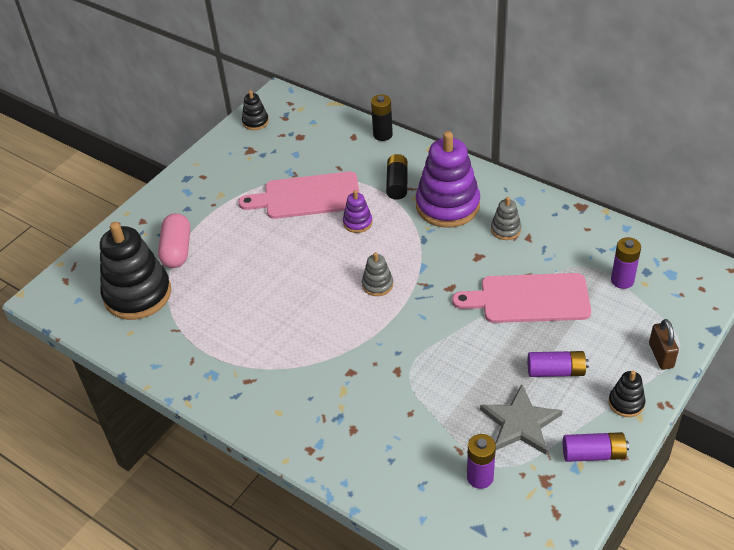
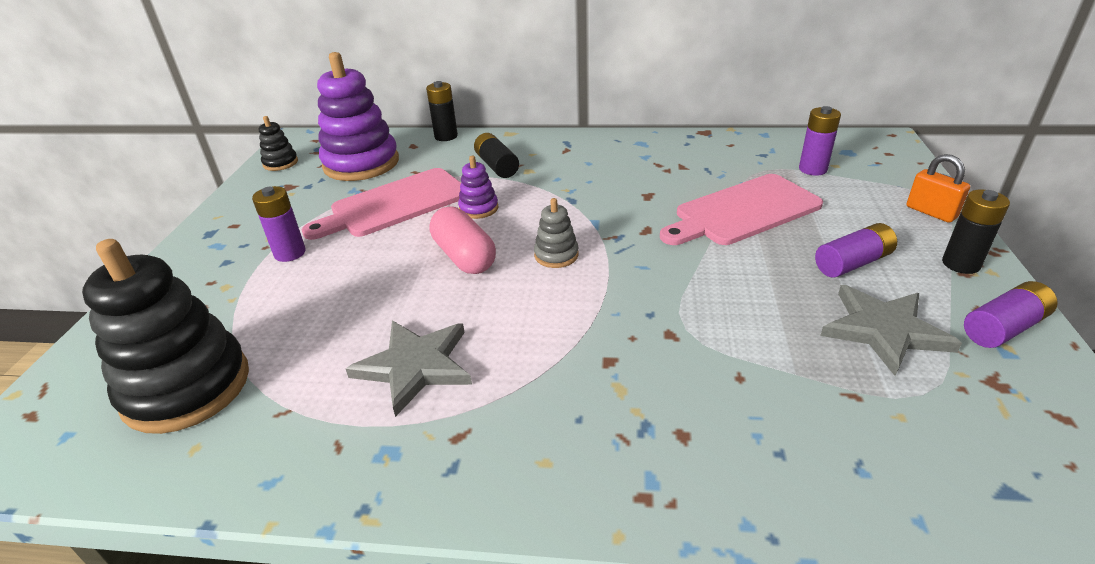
camera: 30 degrees left, 10 degrees down
pink capsule [158,213,190,268] -> pink capsule moved to [430,206,496,274]
purple stacking toy [416,131,480,228] -> purple stacking toy moved to [317,52,399,181]
purple battery [467,434,496,489] -> purple battery moved to [252,186,306,262]
grey stacking toy [491,197,521,240] -> none
black stacking toy [608,371,645,417] -> black battery [942,190,1010,274]
brown padlock [649,319,679,370] -> orange padlock [906,154,970,223]
none -> grey star [346,321,472,417]

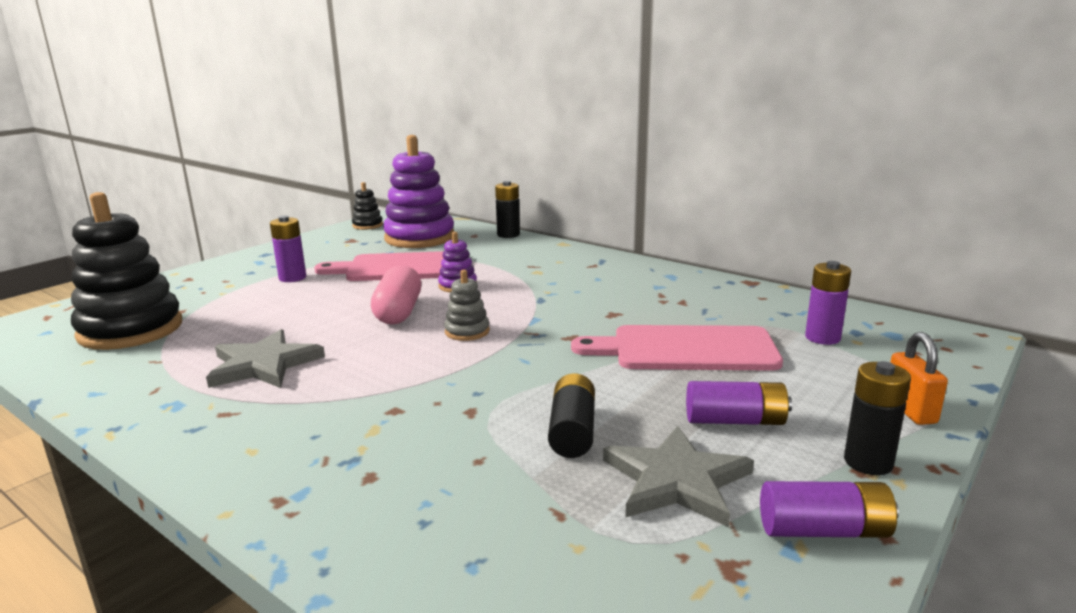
camera: 30 degrees right, 15 degrees down
black battery [474,133,519,178] -> black battery moved to [548,373,595,458]

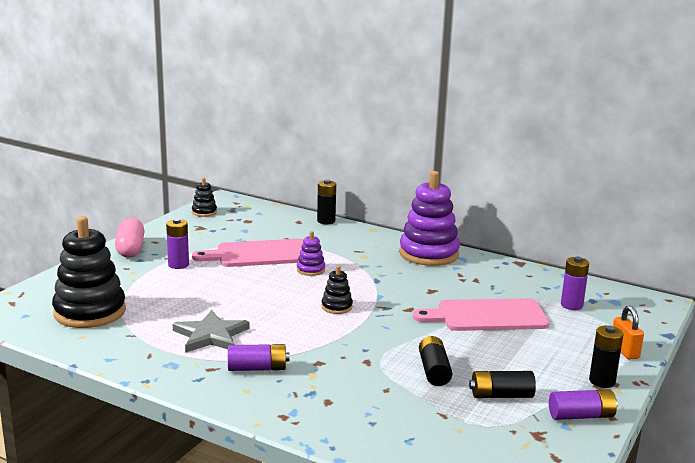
camera: 10 degrees left, 0 degrees up
pink capsule [371,265,421,325] -> pink capsule moved to [115,218,145,258]
purple stacking toy [383,135,454,248] -> purple stacking toy moved to [399,171,460,266]
grey stacking toy [444,270,490,341] -> black stacking toy [322,265,353,314]
grey star [603,426,754,527] -> black battery [469,371,536,398]
purple battery [686,381,792,425] -> purple battery moved to [228,344,290,371]

